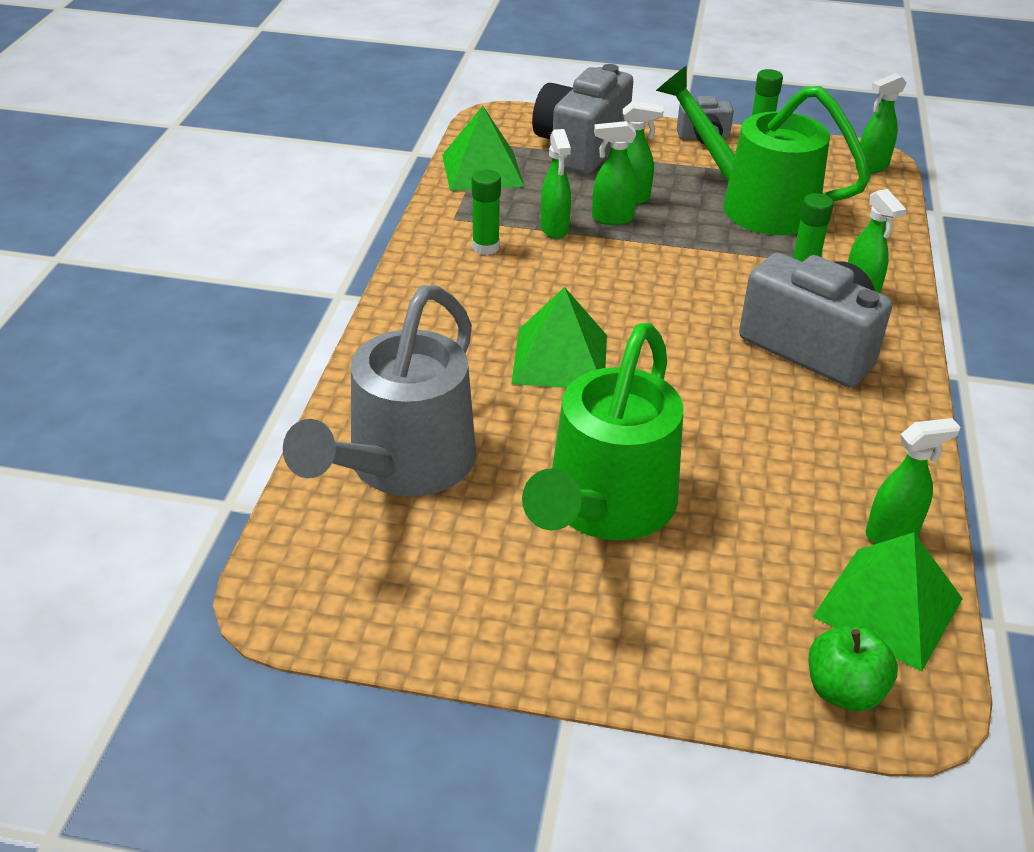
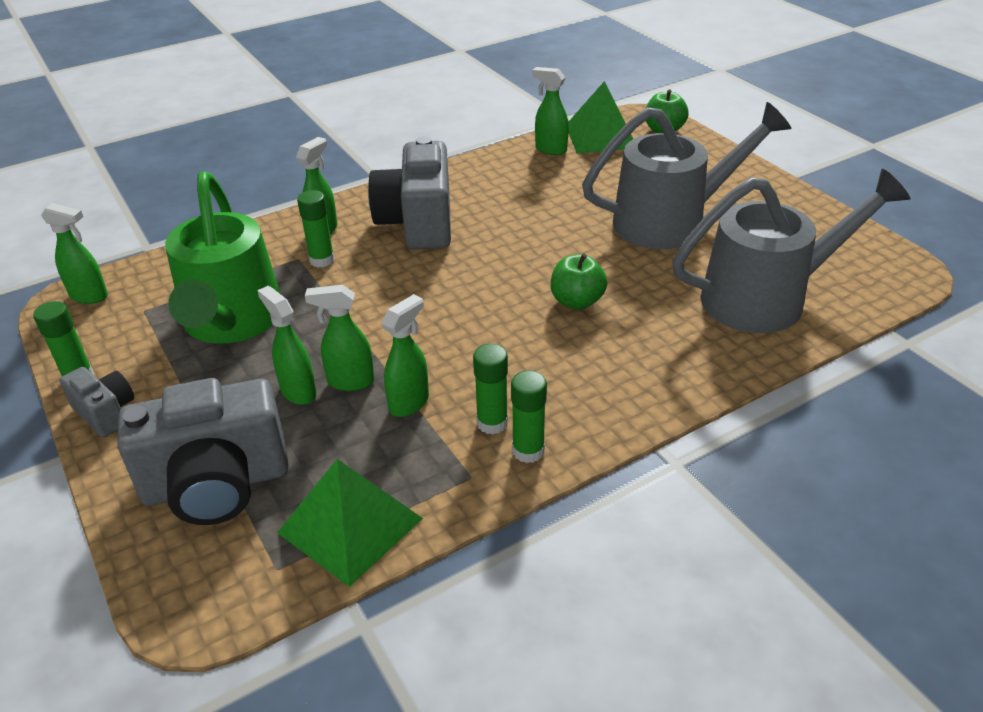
camera: 130 degrees left, 0 degrees up
green pyramid [511,287,607,388] -> green apple [551,254,607,310]
green watering can [522,323,683,540] -> grey watering can [582,102,791,249]
green spray bottle [592,121,637,225] -> green spray bottle turned 135 degrees clockwise [305,285,374,391]
none -> green glue stick [511,370,547,463]

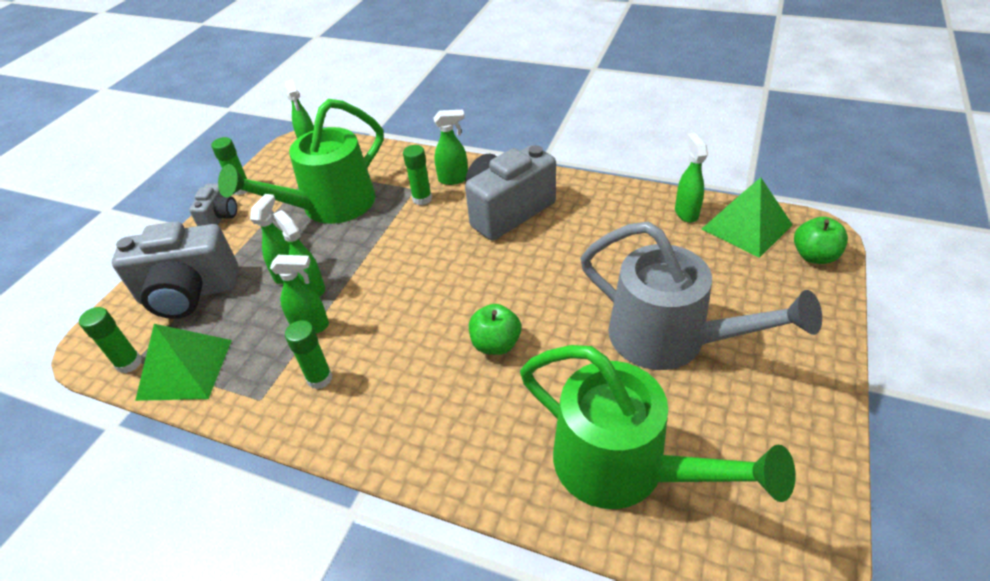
camera: 55 degrees right, 5 degrees up
grey camera [117,378,289,525] -> grey camera turned 45 degrees counterclockwise [112,221,238,319]
green glue stick [511,370,547,463] -> green glue stick moved to [79,307,142,373]
grey watering can [672,169,911,333] -> green watering can [520,345,796,509]

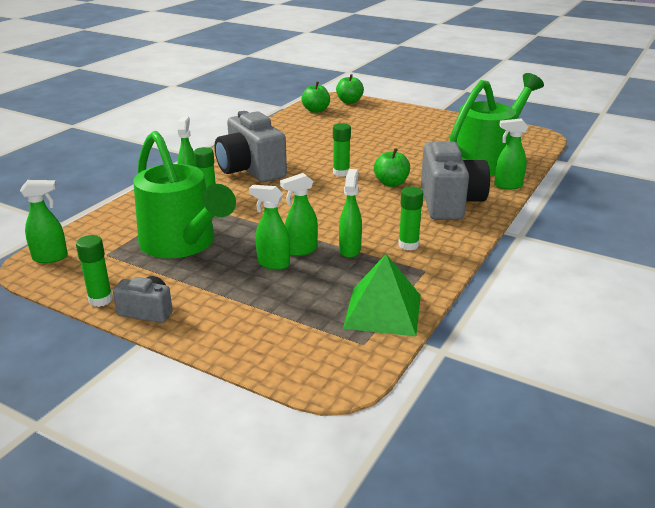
camera: 85 degrees left, 15 degrees down
green glue stick [79,307,142,373] -> green glue stick moved to [333,123,351,177]
grey camera [112,221,238,319] -> grey camera moved to [421,142,490,220]
grey watering can [580,222,822,370] -> none
green spray bottle [675,133,708,223] -> green spray bottle moved to [494,118,528,189]
green pyramid [702,177,793,258] -> green apple [301,81,330,113]

